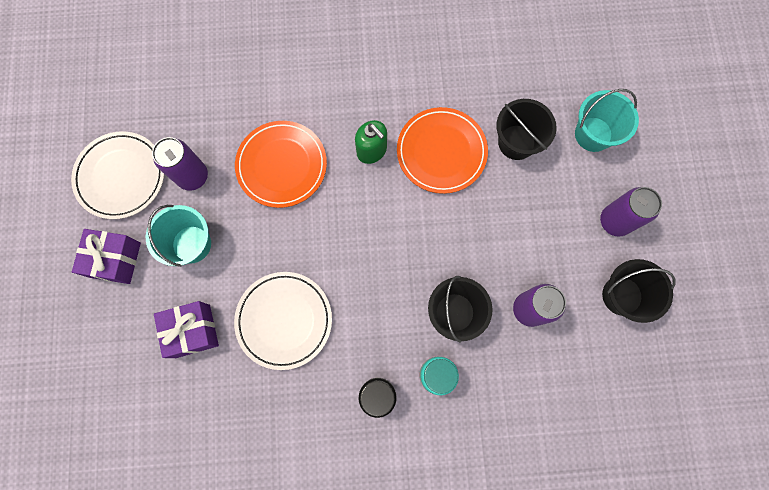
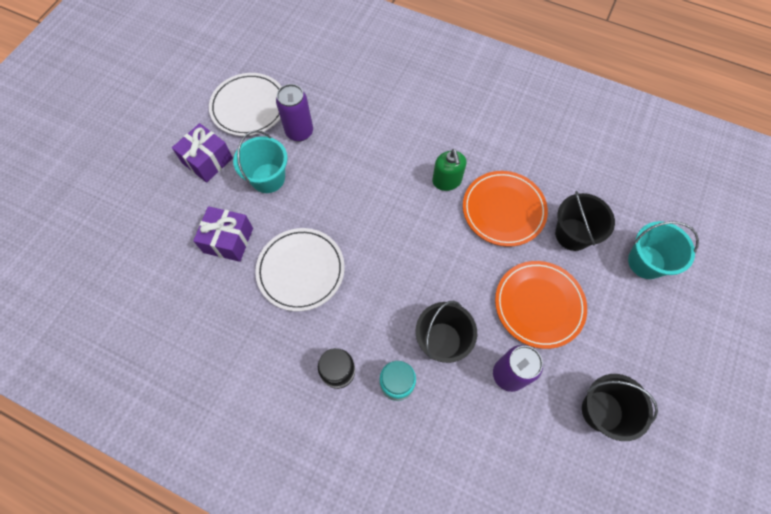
camera: 30 degrees right, 10 degrees down
orange plate [235,121,327,208] -> orange plate moved to [495,261,587,349]
purple can [600,187,662,237] -> none

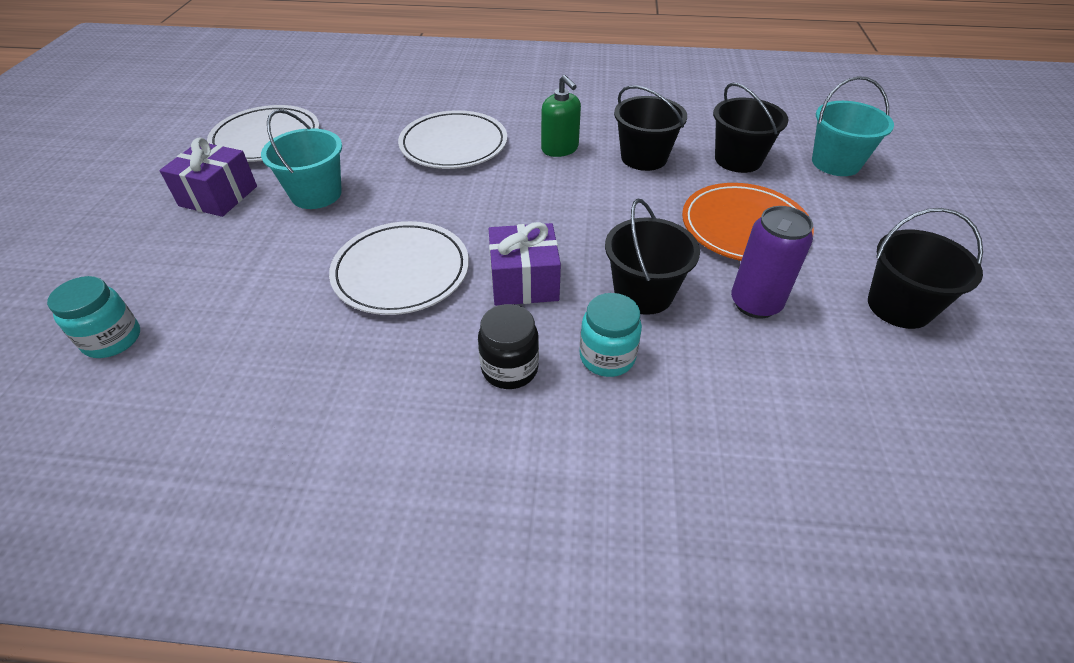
camera: 20 degrees left, 20 degrees down
purple gift [193,206,253,262] -> purple gift moved to [489,222,561,306]
purple can [276,84,313,142] -> none
orange plate [463,171,548,247] -> black bucket [614,85,687,171]
none -> turquoise jar [47,276,140,358]
none -> white plate [398,110,507,169]

